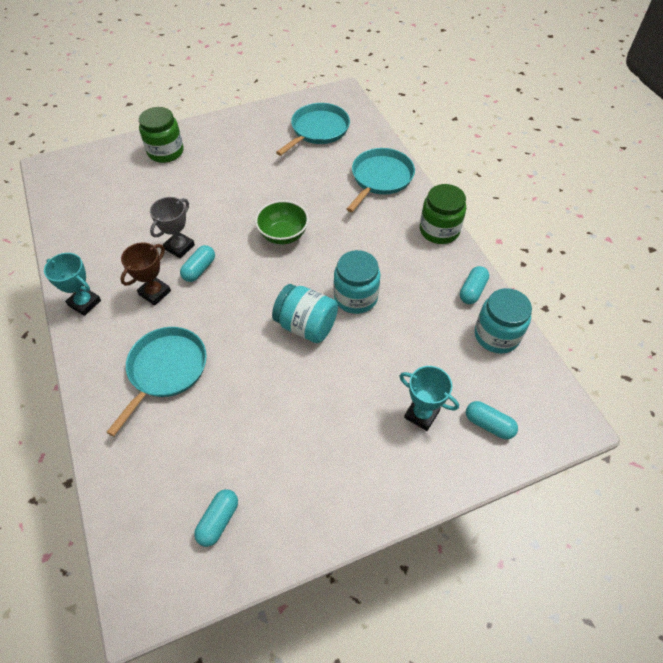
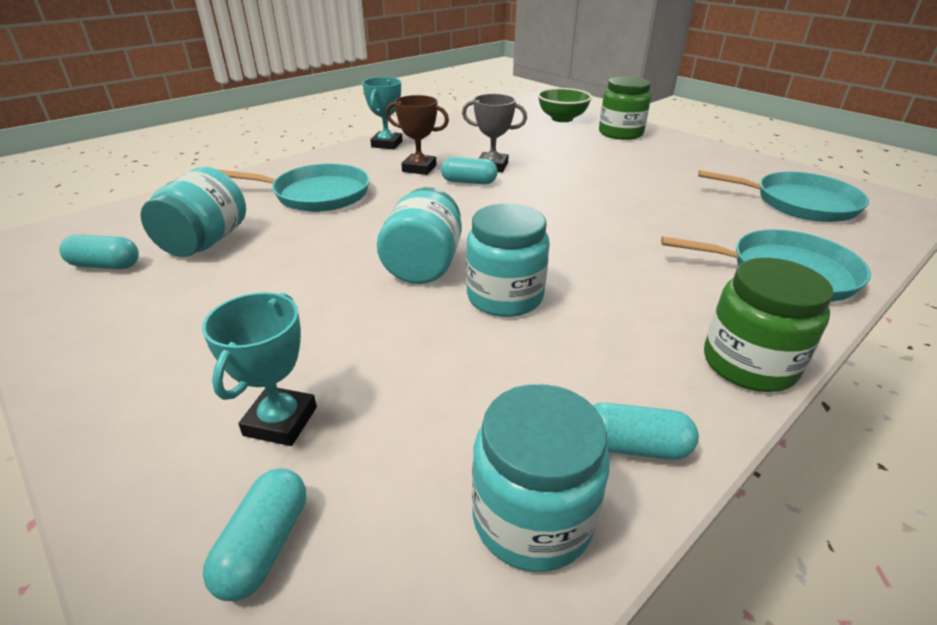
camera: 70 degrees right, 20 degrees down
green bowl [255,200,309,245] -> green bowl moved to [538,88,592,122]
none -> turquoise jar [140,167,246,257]

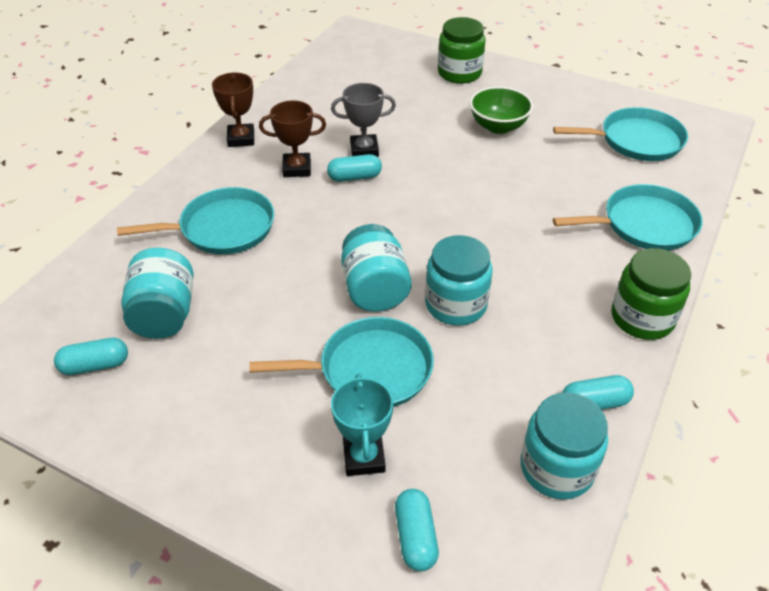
camera: 20 degrees left, 10 degrees up
turquoise trophy [362,77,402,149] -> brown trophy [212,73,254,147]
green bowl [538,88,592,122] -> green bowl moved to [470,86,533,134]
none -> turquoise pan [249,317,434,407]

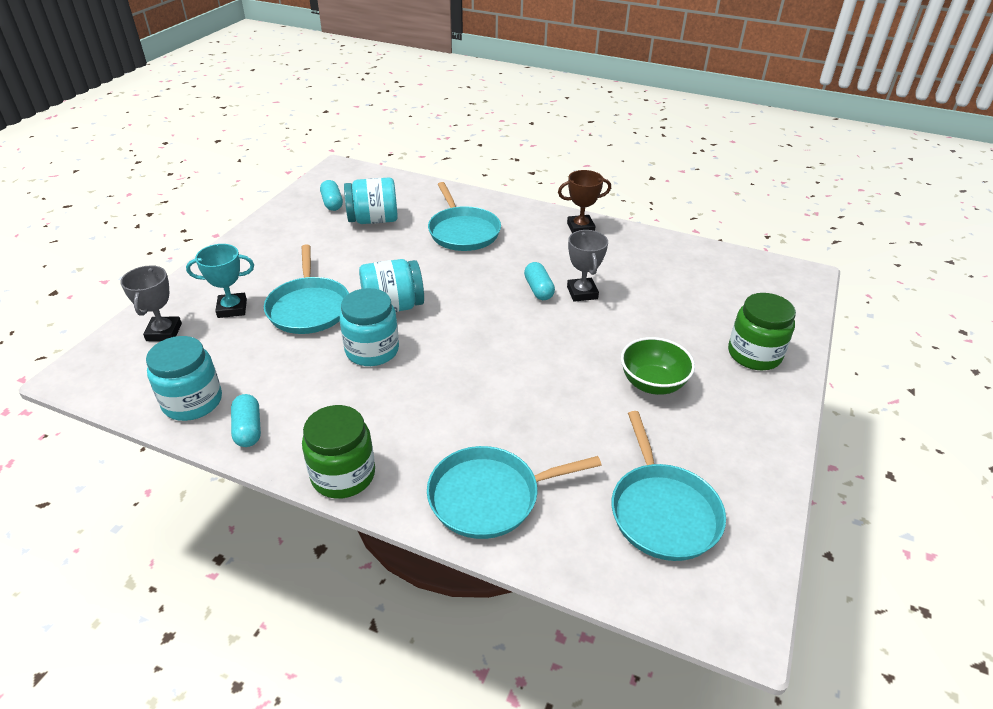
camera: 85 degrees right, 5 degrees down
brown trophy [259,100,326,177] -> none
turquoise capsule [395,489,439,571] -> grey trophy [120,265,182,341]
turquoise pan [553,184,703,250] -> turquoise pan turned 90 degrees clockwise [427,446,602,539]

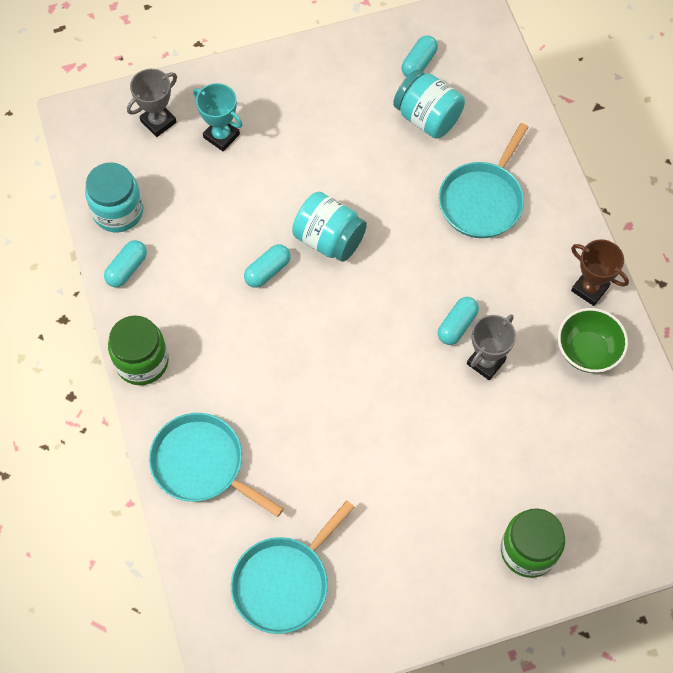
camera: 50 degrees right, 25 degrees up
turquoise pan [264,244,349,334] -> none
turquoise jar [339,288,399,366] -> turquoise capsule [244,244,291,288]
green bowl [621,337,695,395] -> green bowl moved to [558,308,628,373]

